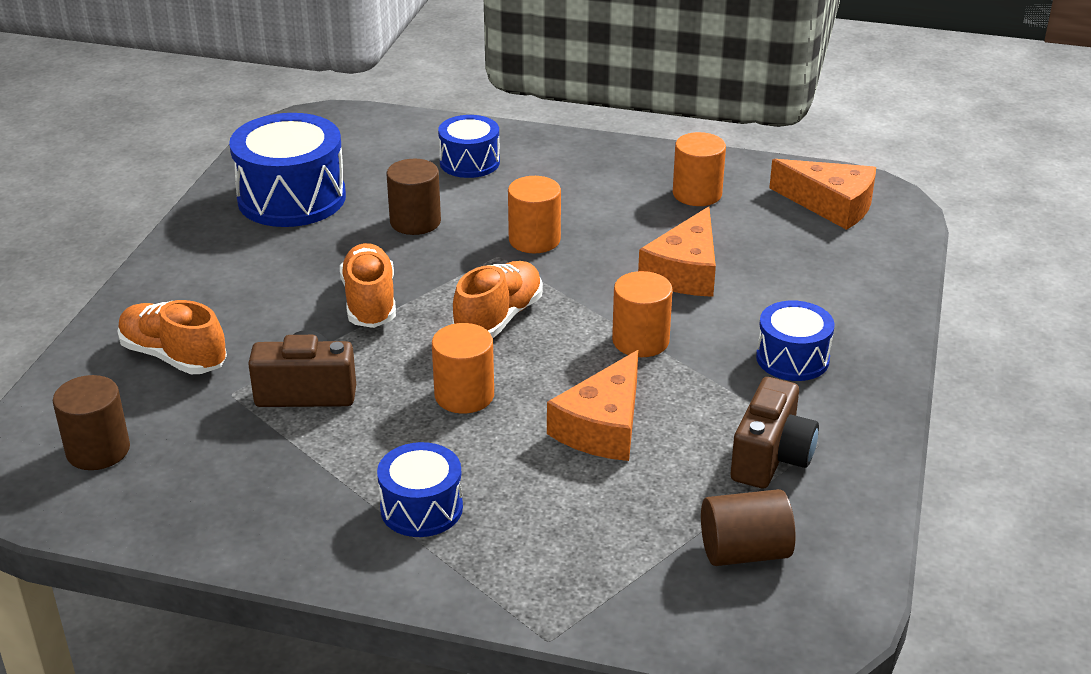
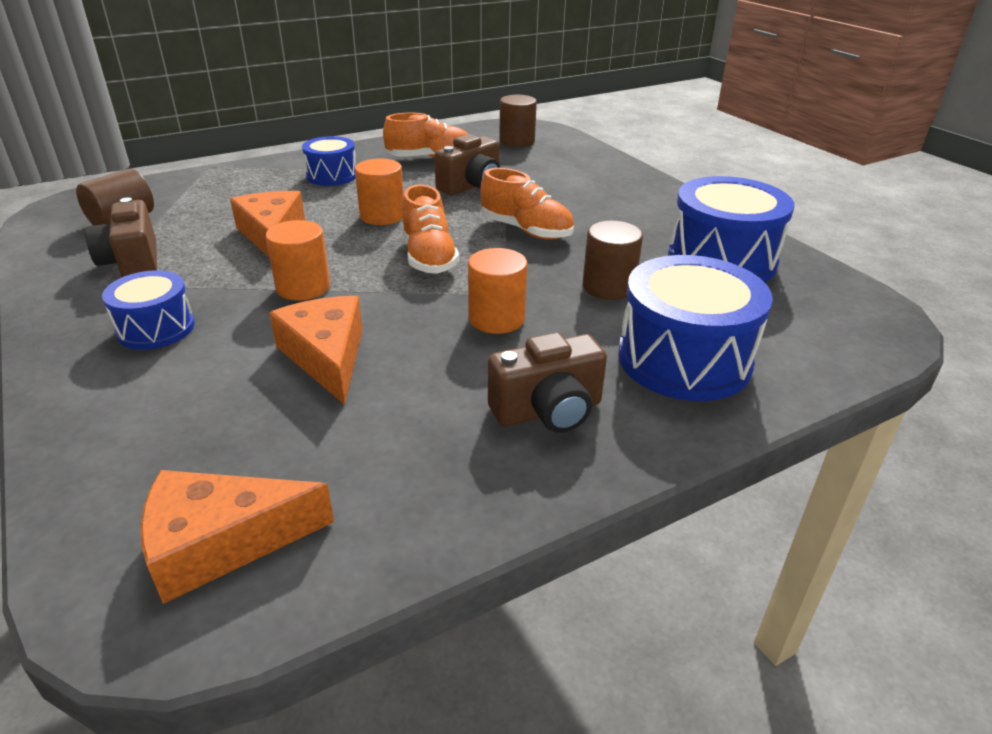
camera: 135 degrees right, 0 degrees up
orange shoe [117,300,227,374] -> orange shoe moved to [383,112,468,158]
blue drum [438,115,500,178] -> blue drum [618,255,773,401], size x1.72
orange cylinder [673,132,726,206] -> none
none -> brown camera [488,332,607,433]

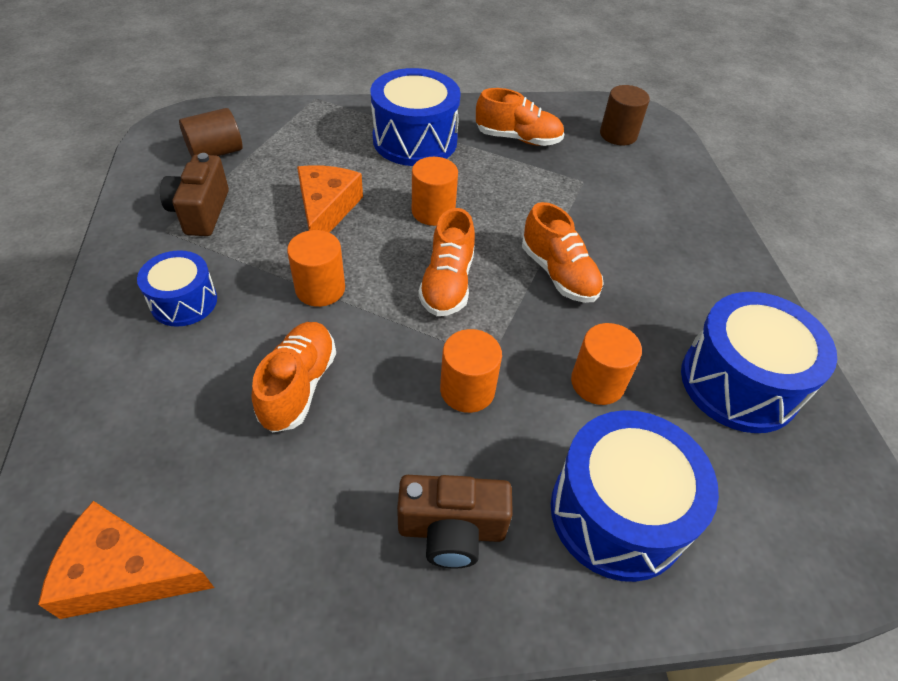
camera: 20 degrees right, 15 degrees up
orange cheese [269,296,363,405] -> orange shoe [252,322,336,433]
blue drum [302,136,356,186] -> blue drum [370,68,461,166], size x1.72
brown camera [434,134,500,195] -> none
brown cylinder [583,221,643,300] -> orange cylinder [571,323,642,405]

